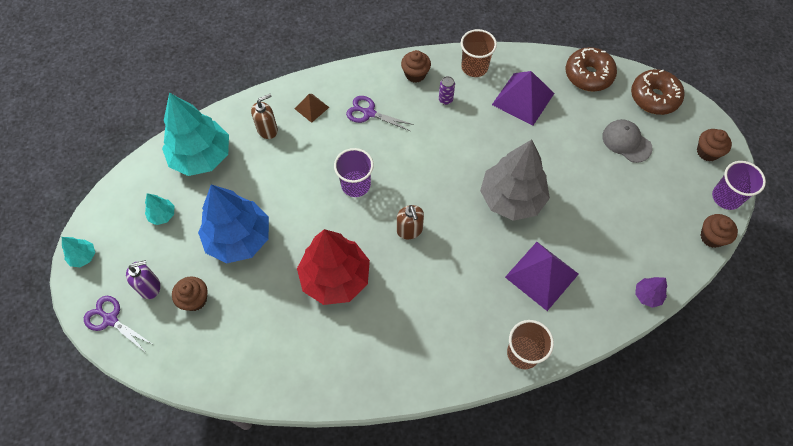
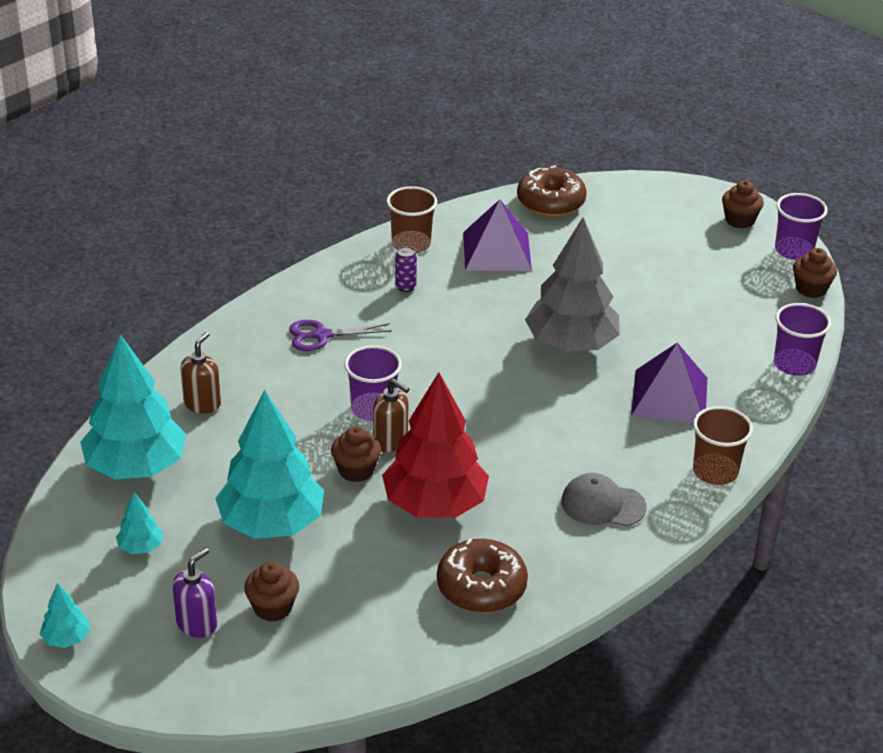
camera: 35 degrees left, 25 degrees down
purple scissors [84,296,154,352] -> none
blue tree [198,185,269,263] -> turquoise tree [215,390,324,539]
brown pyramid [294,94,329,123] -> none
brown soap dispenser [397,205,424,239] -> brown soap dispenser moved to [373,379,409,452]
brown cupcake [401,50,431,83] -> brown cupcake moved to [331,426,381,482]
grey cap [602,119,652,163] -> grey cap moved to [561,473,647,526]
brown donut [631,69,684,115] -> brown donut moved to [437,538,528,613]
purple tree [635,277,667,308] -> purple cup [774,303,831,376]

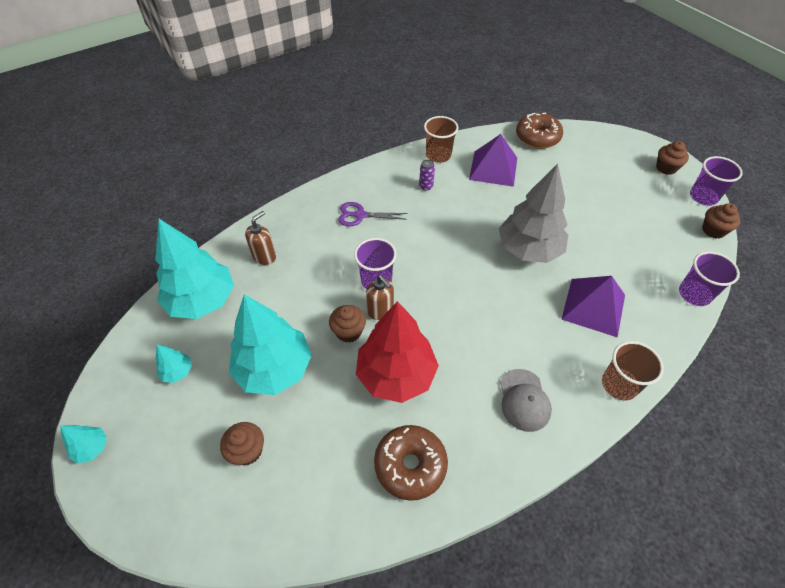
camera: 15 degrees right, 15 degrees up
purple soap dispenser [172,548,217,638] -> none
grey cap [561,473,647,526] -> grey cap turned 120 degrees counterclockwise [500,369,552,432]

